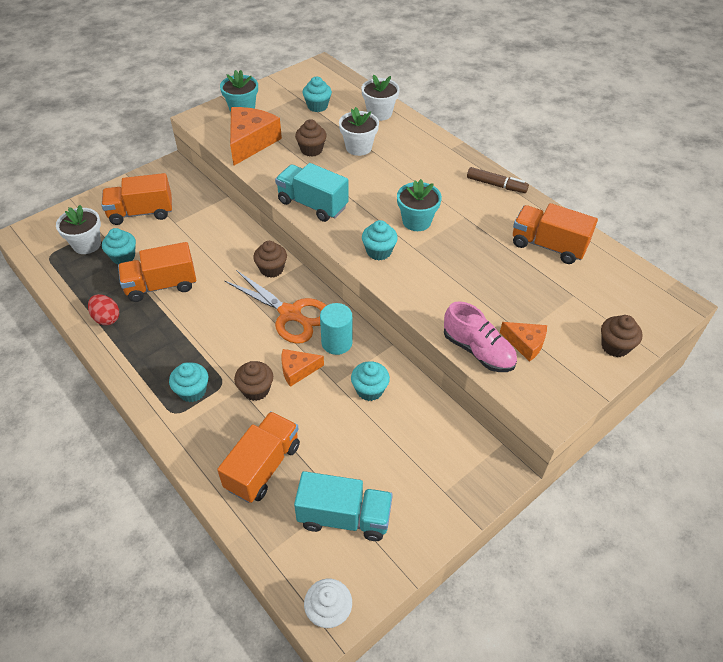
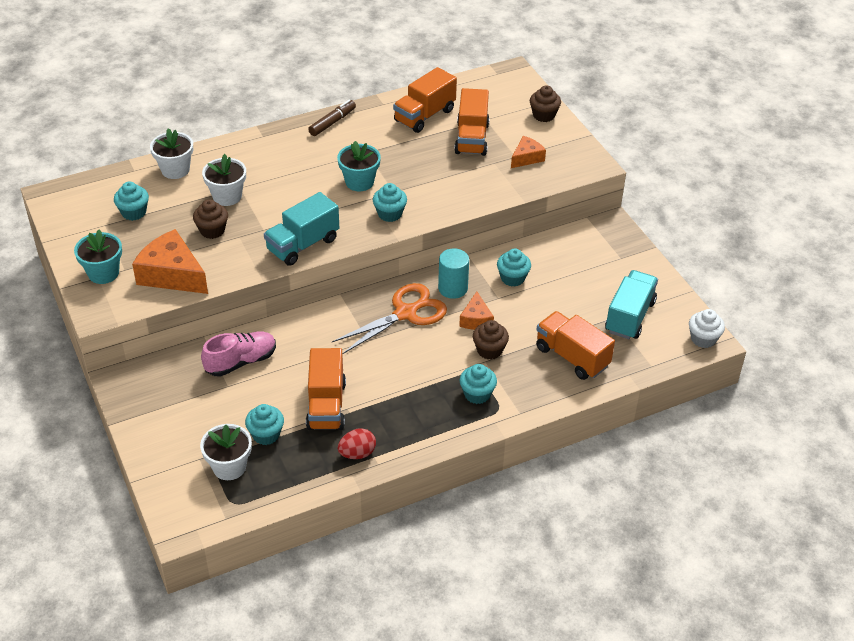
camera: 75 degrees left, 5 degrees down
orange truck [102,173,172,225] -> orange truck moved to [454,88,490,156]
brown cupcake [253,241,287,278] -> none
pink shoe [444,301,517,372] -> pink shoe moved to [201,331,276,377]

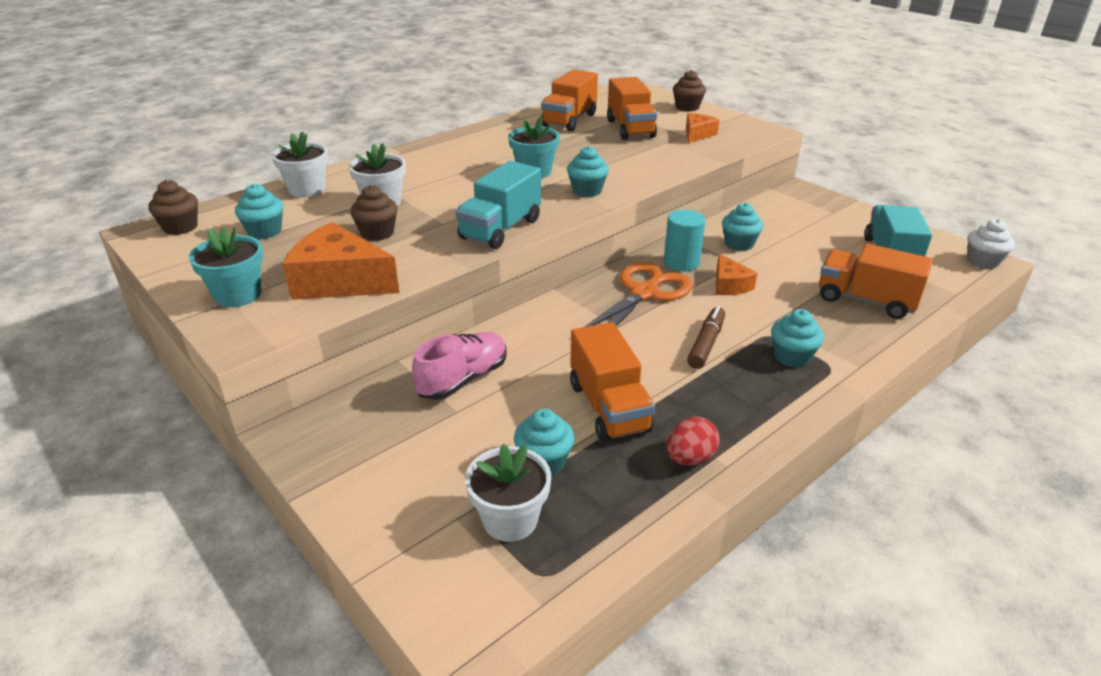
camera: 15 degrees left, 10 degrees down
brown marker [308,100,356,136] -> brown marker moved to [687,306,725,369]
brown cupcake [473,320,509,360] -> brown cupcake moved to [148,180,198,235]

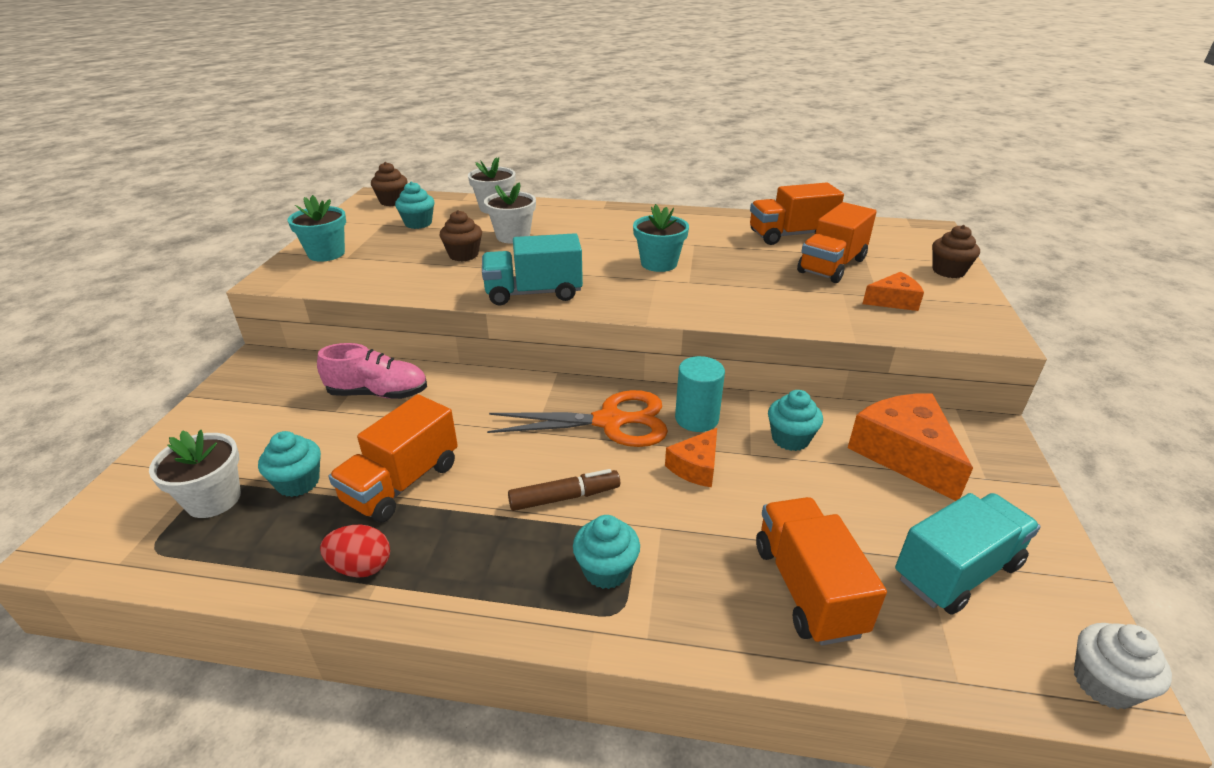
camera: 50 degrees right, 0 degrees up
orange cheese [283,222,399,300] -> orange cheese moved to [848,393,973,501]
turquoise cupcake [567,146,609,197] -> none

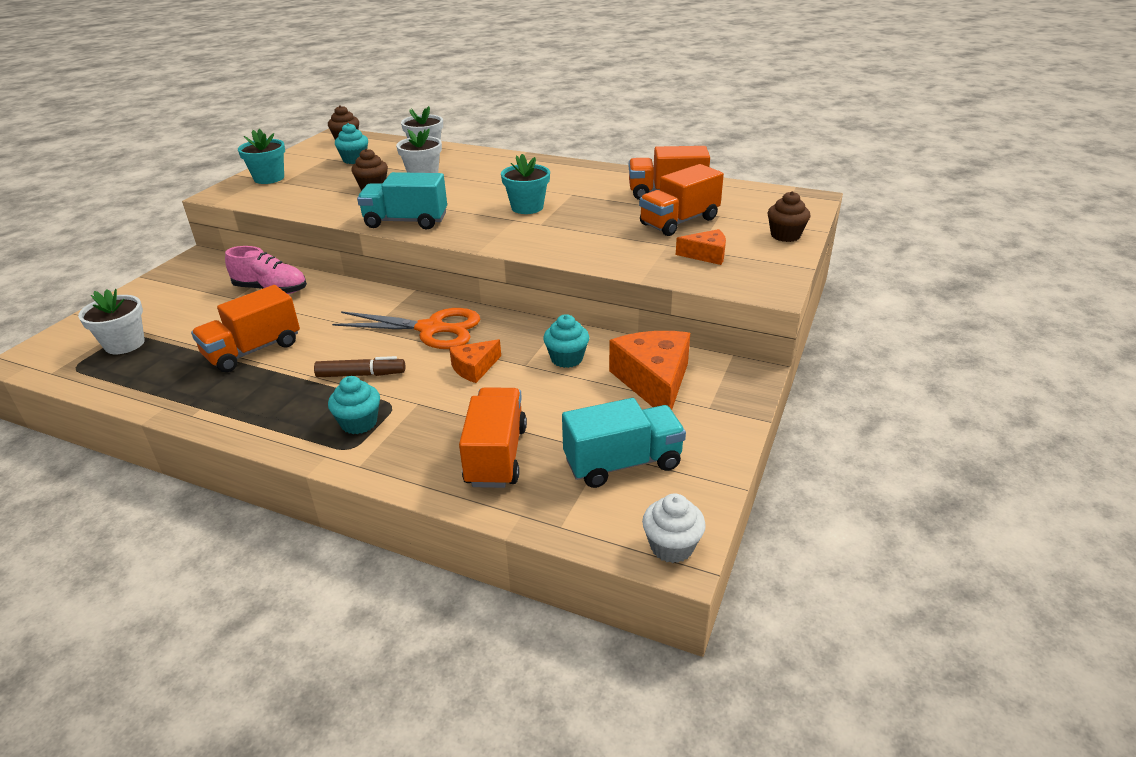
camera: 15 degrees right, 0 degrees up
turquoise cupcake [258,431,321,497] -> none
red egg [320,525,390,578] -> none
turquoise cylinder [675,356,725,432] -> none

